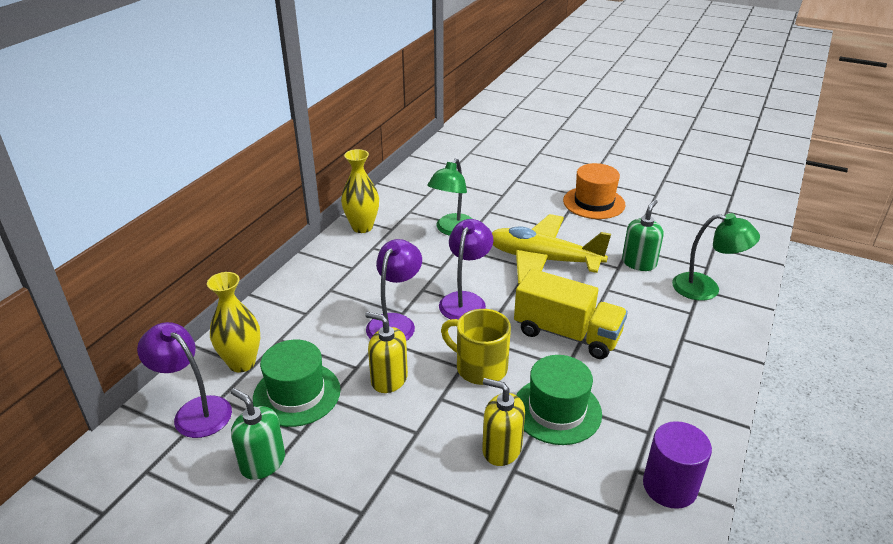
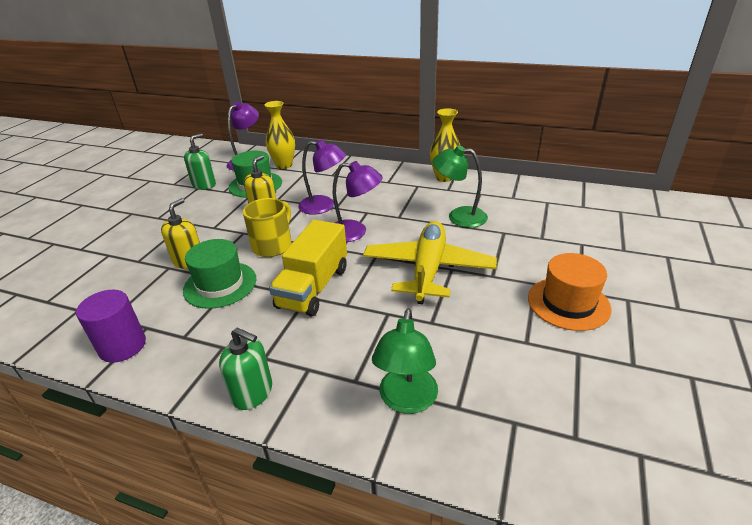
camera: 85 degrees right, 0 degrees up
green soap dispenser [622,200,664,271] -> green soap dispenser moved to [219,328,272,410]

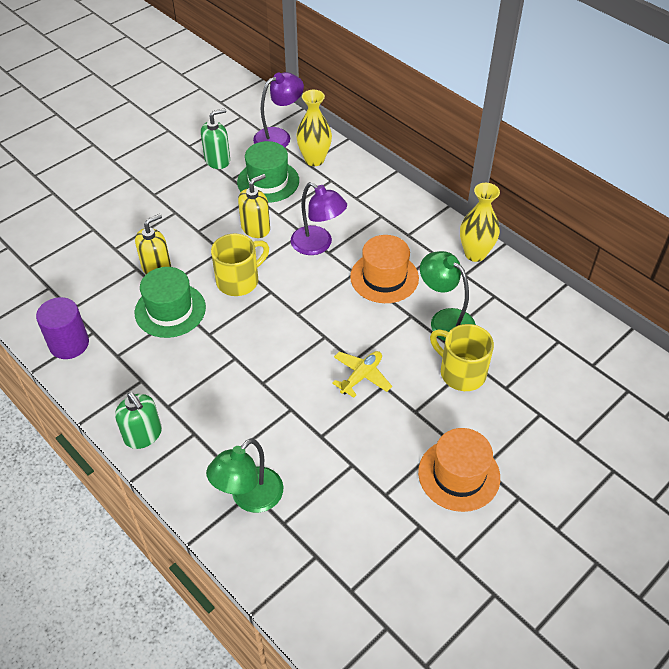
camera: 25 degrees right, 15 degrees up
yellow truck [269,220,347,317] -> none
purple lamp [333,161,383,242] -> none
yellow plane [363,221,497,305] -> yellow plane [332,351,392,398], size x0.49
none -> orange hat [350,235,419,303]
none -> yellow mug [430,324,494,391]

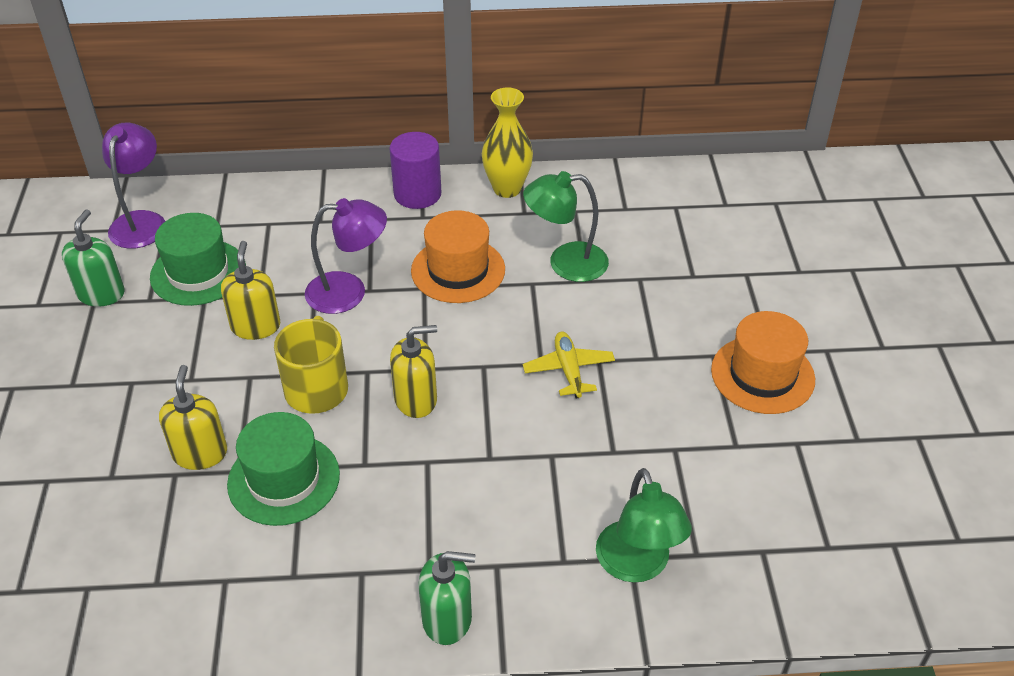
camera: 50 degrees left, 5 degrees down
purple cylinder [36,297,89,359] -> purple cylinder moved to [390,132,441,209]
yellow vase [296,90,332,166] -> none
yellow mug [430,324,494,391] -> none
none -> yellow soap dispenser [390,325,437,418]

